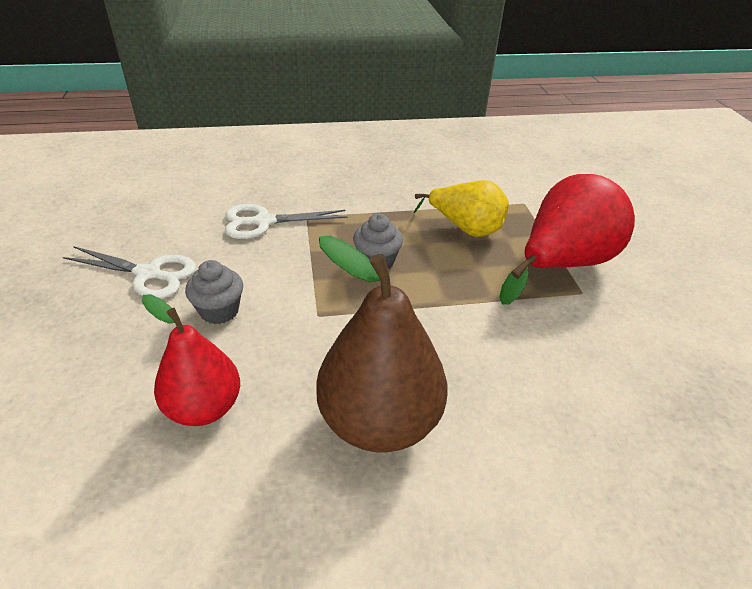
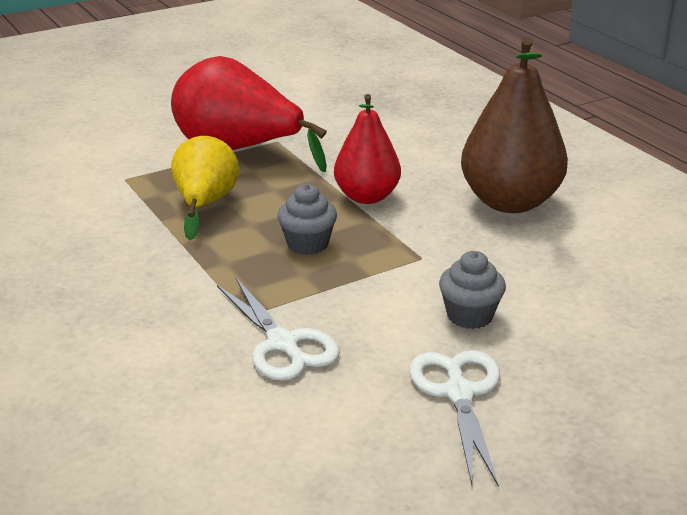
camera: 110 degrees left, 10 degrees down
red pear [142,294,240,426] -> red pear moved to [334,94,401,204]

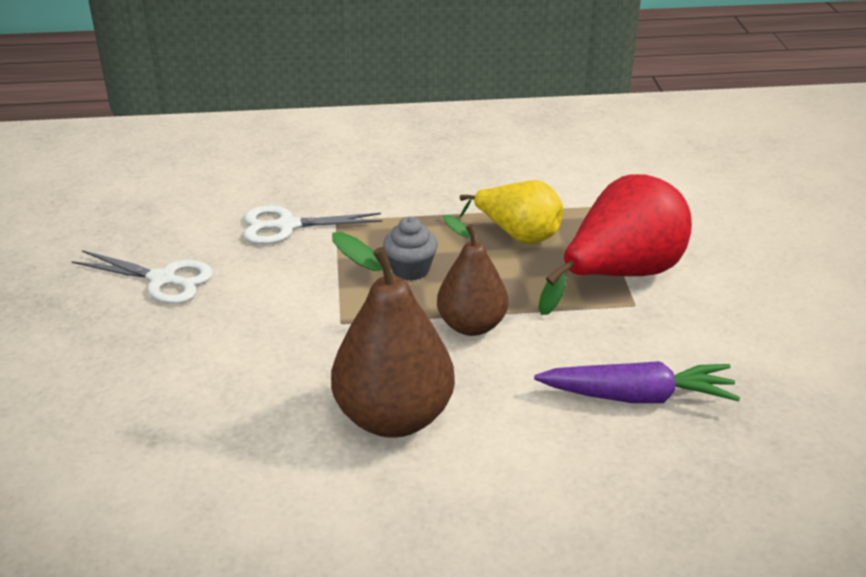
camera: 115 degrees right, 5 degrees up
red pear [334,94,401,204] -> brown pear [437,215,508,336]
grey cupcake [439,251,506,329] -> none
none -> purple carrot [534,361,740,403]

